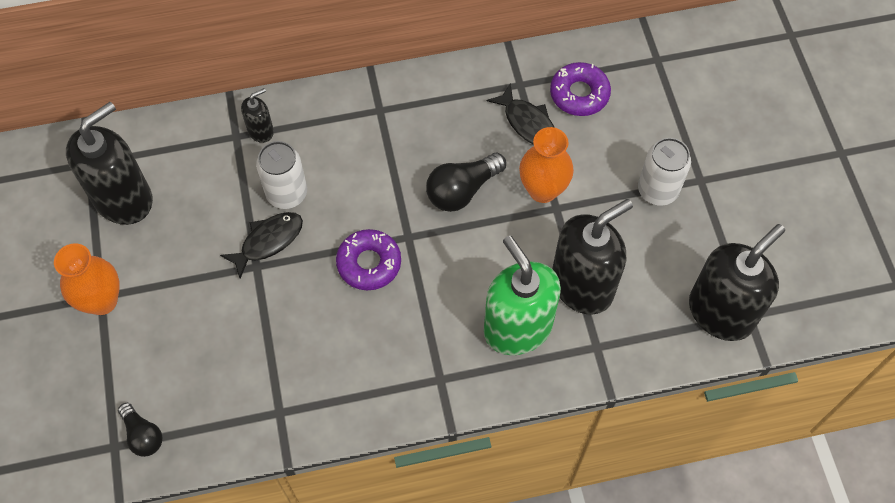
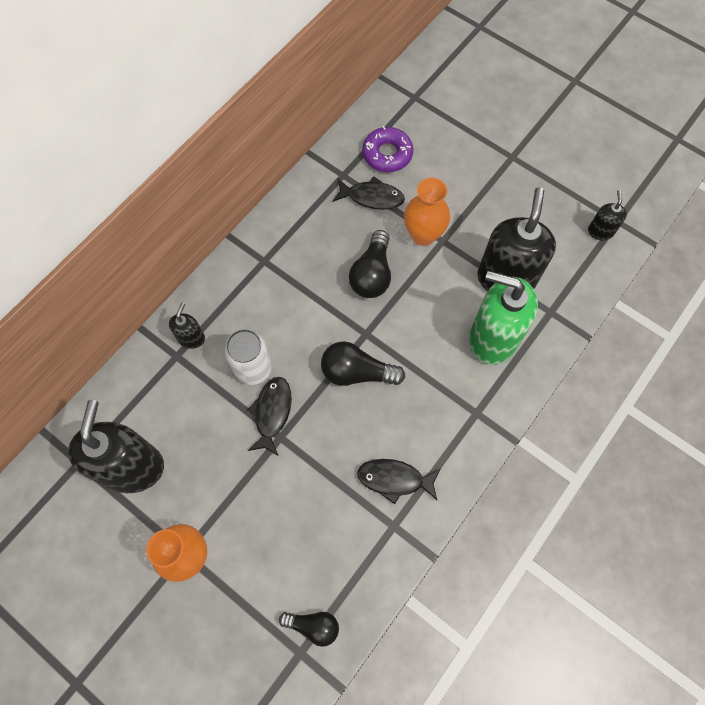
camera: 40 degrees left, 5 degrees up
purple donut [336,229,401,290] -> black light bulb [321,341,405,386]
white can [638,138,691,206] -> none
black soap dispenser [689,224,785,341] -> black soap dispenser [588,190,627,240], size x0.47
none -> black fish [357,459,440,504]

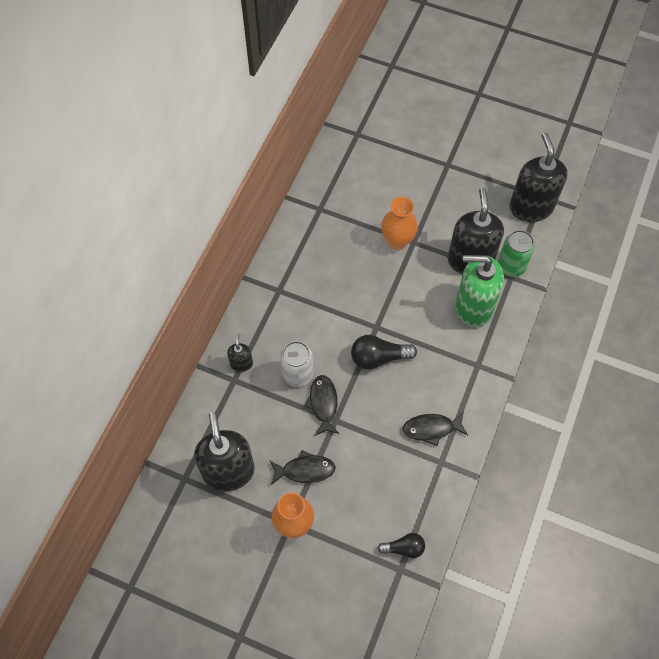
camera: 15 degrees left, 5 degrees down
black fish [333,176,405,210] -> black fish moved to [270,450,336,485]
black light bulb [349,230,391,298] -> none
purple donut [362,126,413,172] -> none
black soap dispenser [588,190,627,240] -> black soap dispenser [509,132,568,222], size x2.14
none -> green can [498,230,535,277]

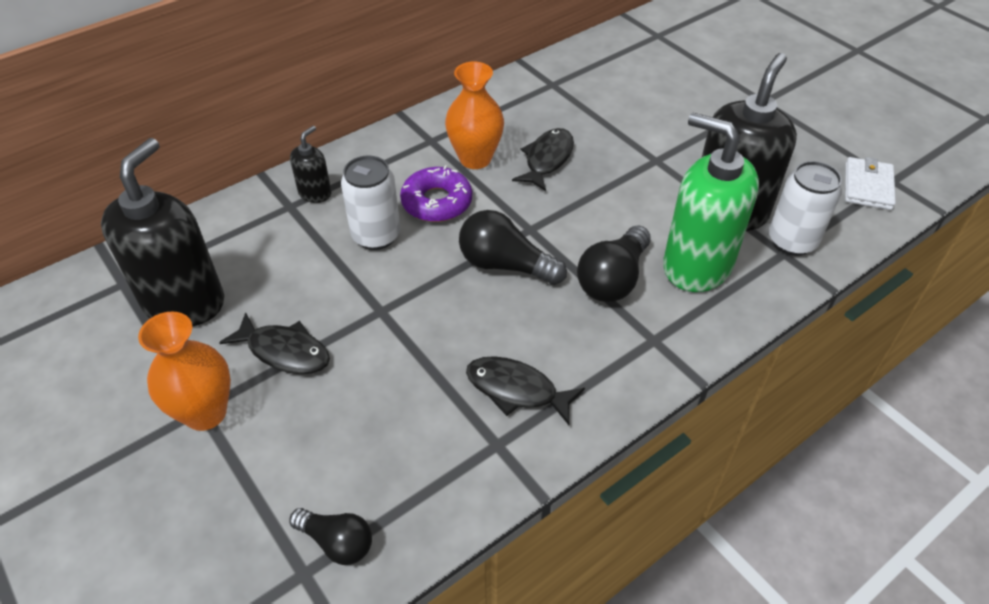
camera: 30 degrees right, 15 degrees down
black fish [304,375,339,436] -> black fish moved to [512,128,574,191]
orange vase [381,197,418,250] -> orange vase moved to [445,62,504,169]
green can [498,230,535,277] -> white can [769,161,842,256]
black soap dispenser [509,132,568,222] -> white wallet [845,157,896,210]
none -> purple donut [400,165,472,222]
none -> black light bulb [577,225,651,302]

